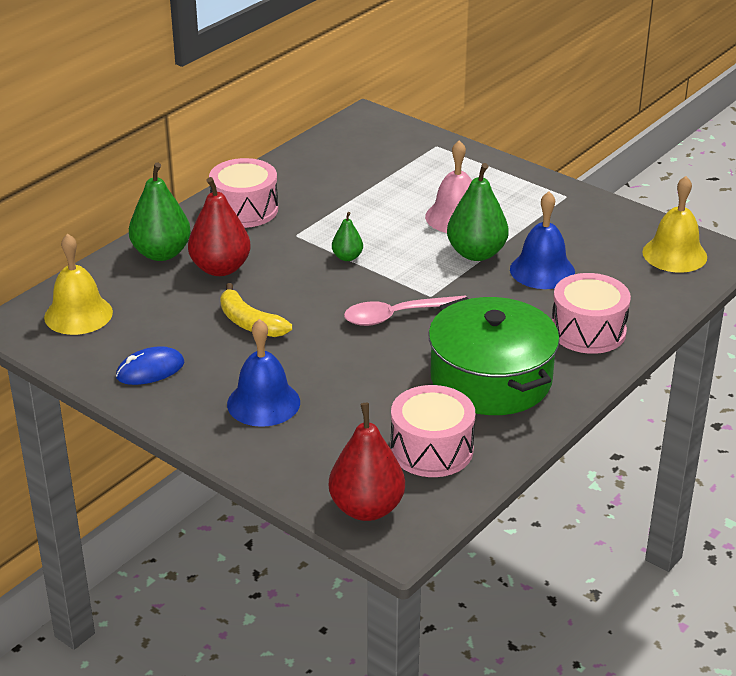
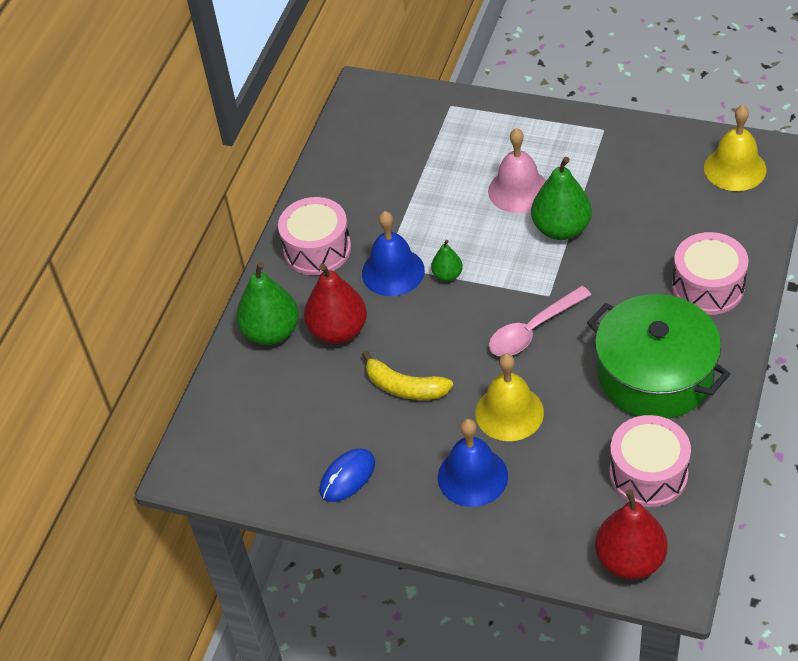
camera: 15 degrees left, 15 degrees up
yellow bell [44,233,113,335] -> yellow bell moved to [475,354,544,441]
blue bell [510,191,575,289] -> blue bell moved to [362,211,425,296]

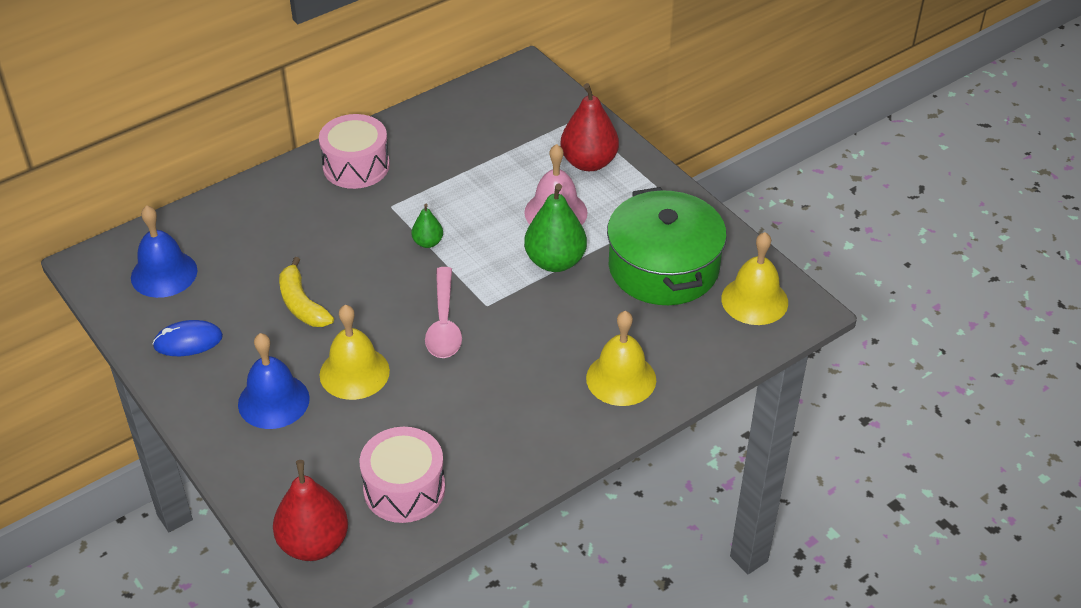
camera: 30 degrees right, 5 degrees down
green pear [236,262,299,345] -> none
red pear [304,264,367,344] -> red pear moved to [560,83,619,171]
blue bell [362,211,425,296] -> blue bell moved to [131,205,197,298]
pink spoon [489,286,591,356] -> pink spoon turned 90 degrees counterclockwise [425,267,462,358]
green pot [587,294,730,419] -> green pot moved to [607,187,727,305]
pink drum [672,232,748,315] -> yellow bell [586,311,656,406]

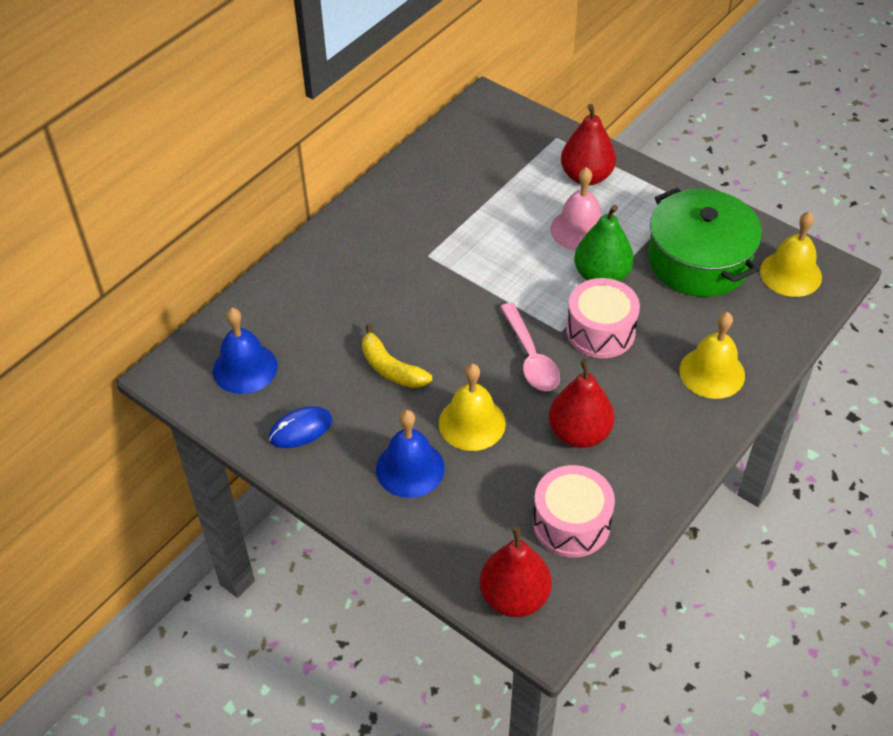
camera: 15 degrees left, 5 degrees up
pink drum [319,114,390,189] -> pink drum moved to [566,278,640,358]
green pear [411,204,443,248] -> none
none -> red pear [549,359,614,448]

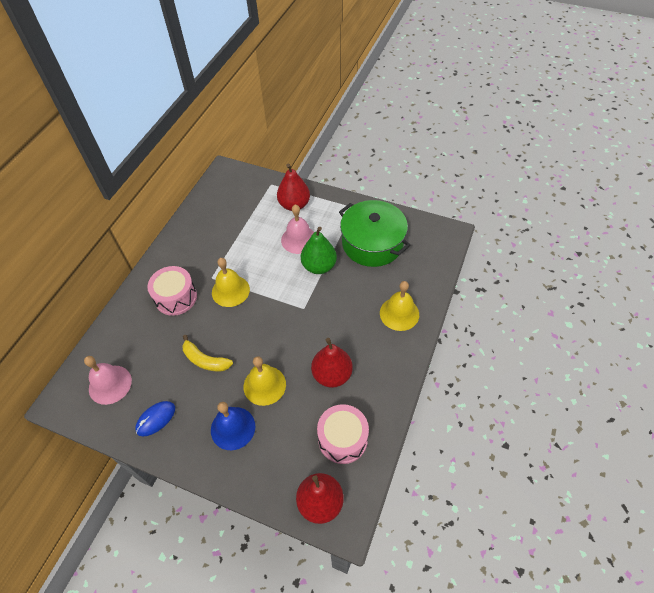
camera: 15 degrees left, 5 degrees up
blue bell [213,308,277,394] -> pink bell [84,356,132,405]
pink spoon [500,303,560,391] -> none
pink drum [566,278,640,358] -> pink drum moved to [147,266,197,316]
yellow bell [760,211,822,297] -> yellow bell moved to [212,258,250,307]

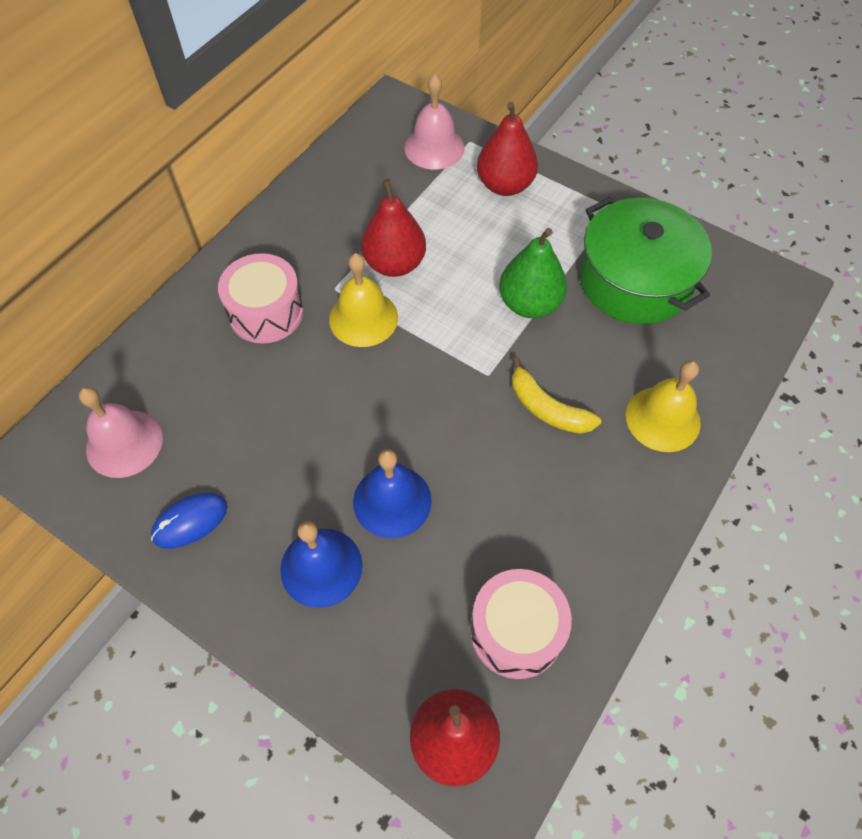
camera: 10 degrees right, 5 degrees up
yellow banana [182,335,233,371] -> yellow banana moved to [512,357,601,434]
yellow bell [244,356,286,406] -> blue bell [353,449,432,539]
pink bell [281,204,314,254] -> pink bell moved to [404,74,465,170]
red pear [311,338,353,388] -> red pear moved to [361,179,426,277]

